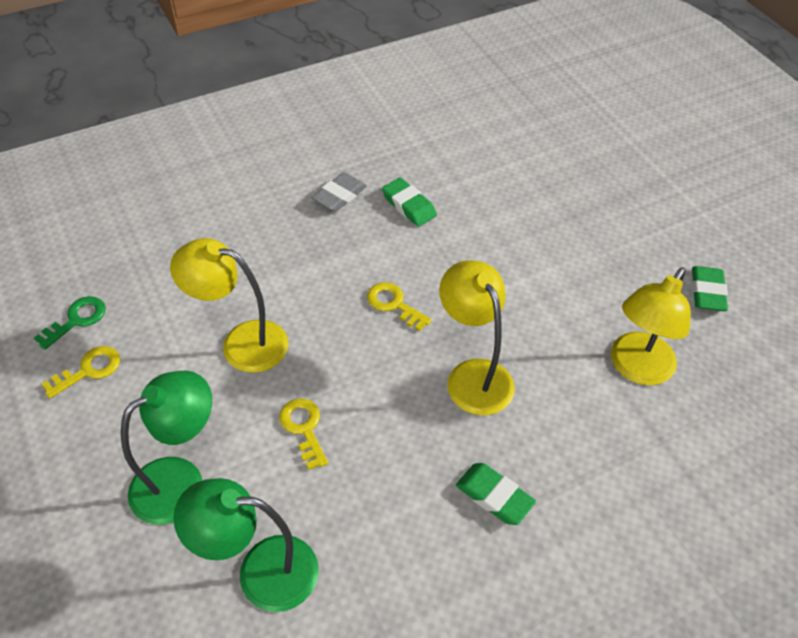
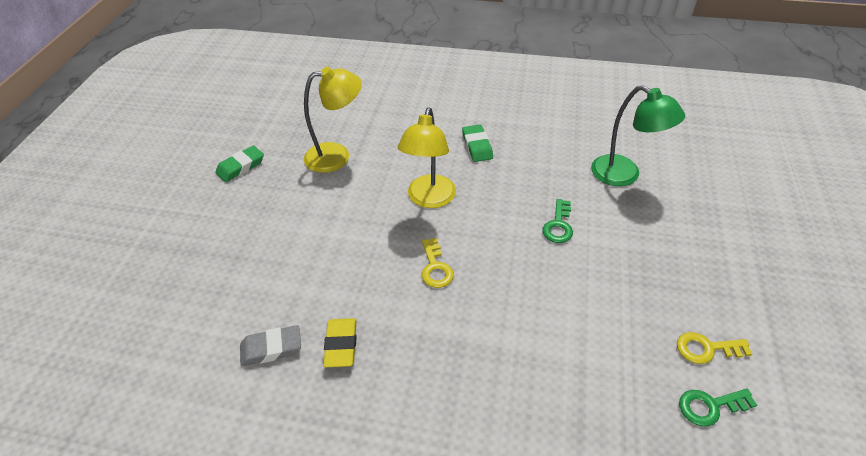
camera: 140 degrees left, 5 degrees down
green lamp [121,371,212,525] -> none
yellow lamp [170,238,289,373] -> none
yellow key [279,398,328,470] -> green key [542,199,573,243]
grey eraser [312,172,367,212] -> grey eraser moved to [240,325,301,366]
green eraser [382,178,437,227] -> yellow eraser [323,318,357,367]

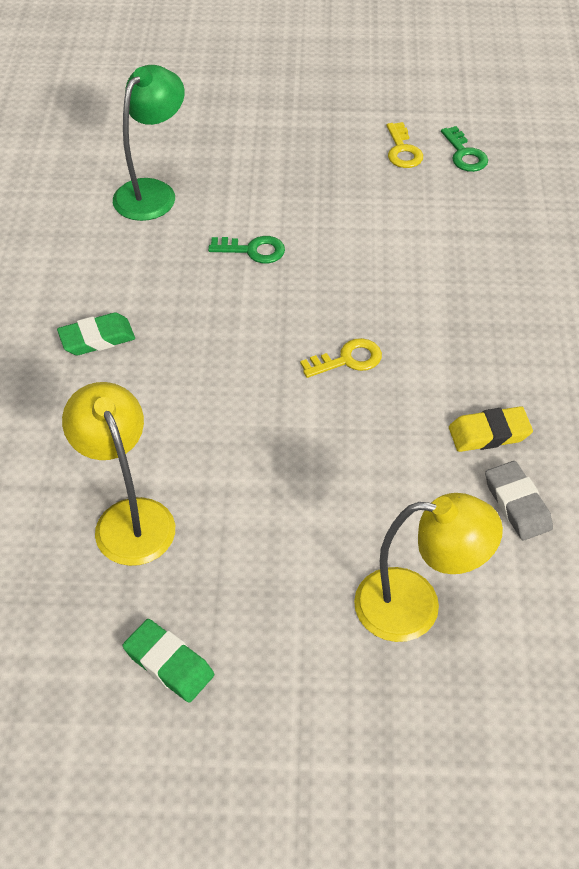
camera: 100 degrees left, 5 degrees up
yellow lamp [398,108,456,208] -> yellow lamp moved to [354,493,503,642]

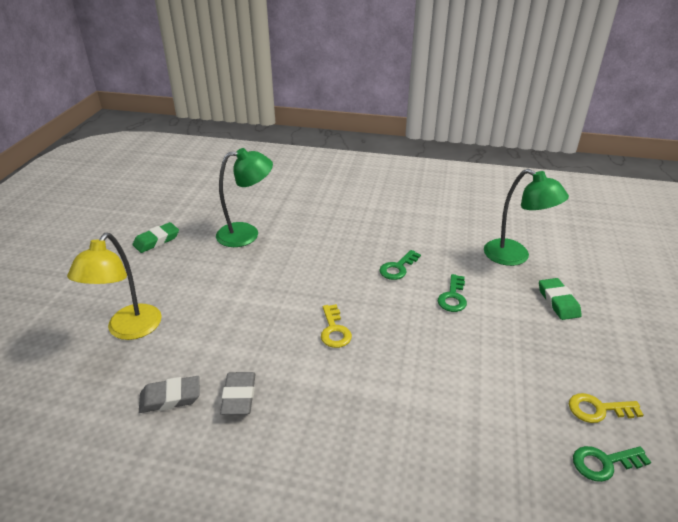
camera: 100 degrees right, 15 degrees down
green eraser [57,313,135,355] -> green eraser moved to [539,278,582,320]
yellow lamp [62,382,175,566] -> green lamp [216,148,273,247]
yellow eraser [449,406,533,452] -> grey eraser [220,372,256,415]
none -> green key [380,250,421,280]

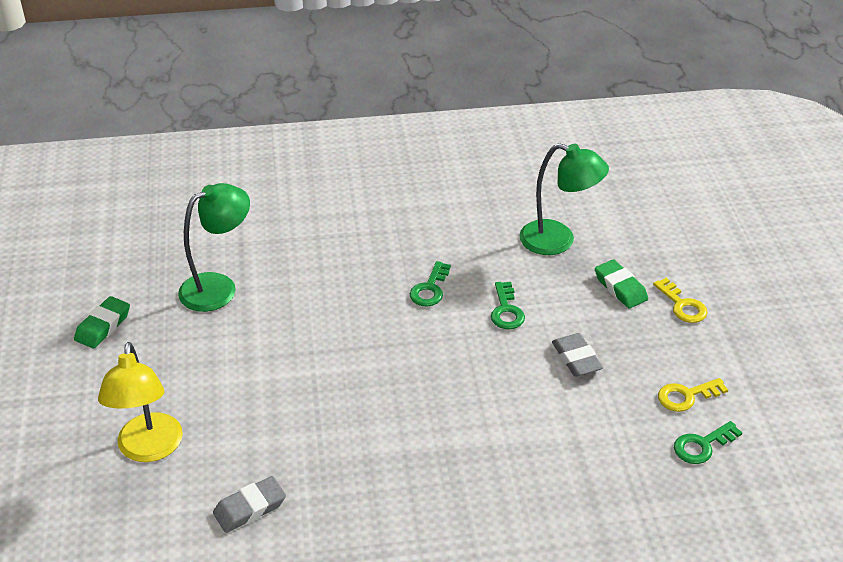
camera: 20 degrees left, 5 degrees up
grey eraser [220,372,256,415] -> grey eraser moved to [552,333,603,377]
yellow key [321,304,352,348] -> yellow key moved to [653,278,708,323]

